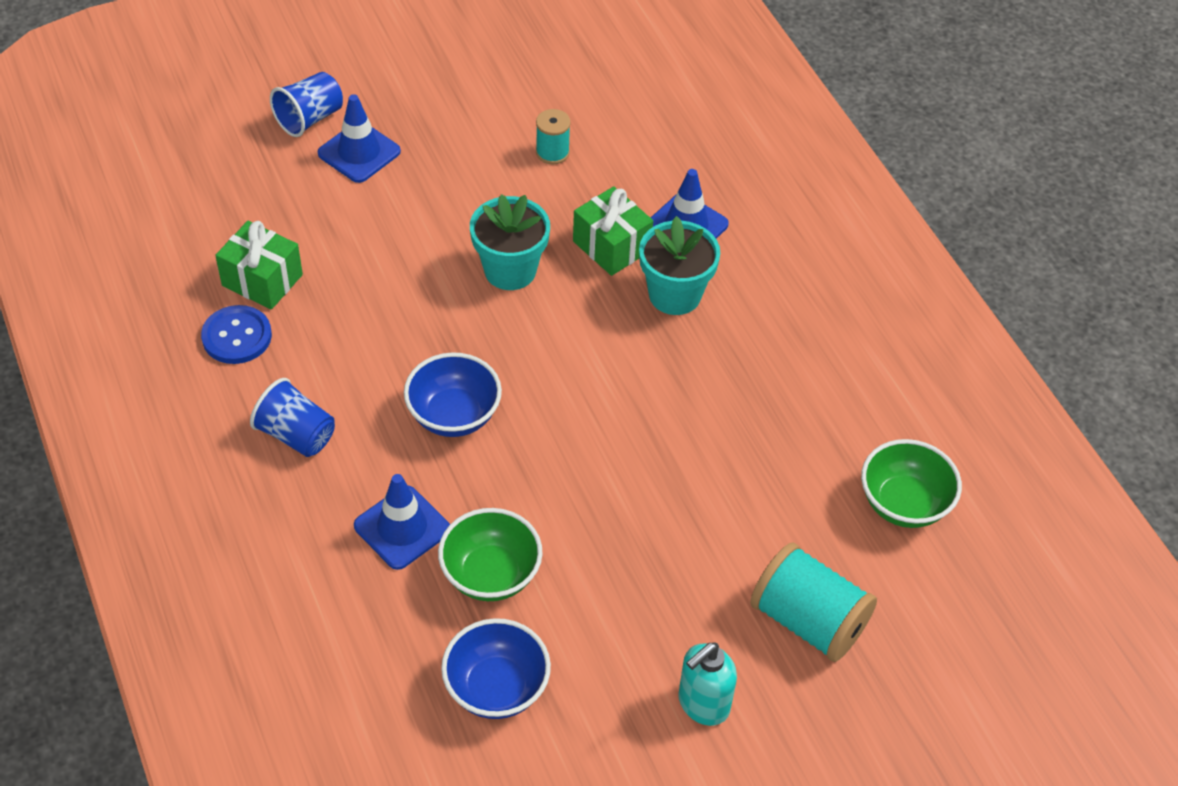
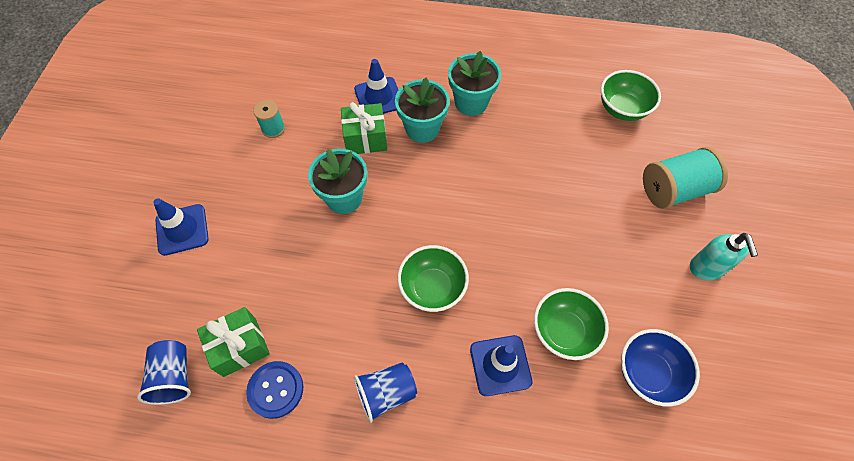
camera: 55 degrees left, 10 degrees up
blue cup [270,72,343,137] -> blue cup moved to [137,340,191,405]
blue bowl [404,352,502,437] -> green bowl [397,245,469,312]
none -> turquoise flower pot [448,51,501,116]

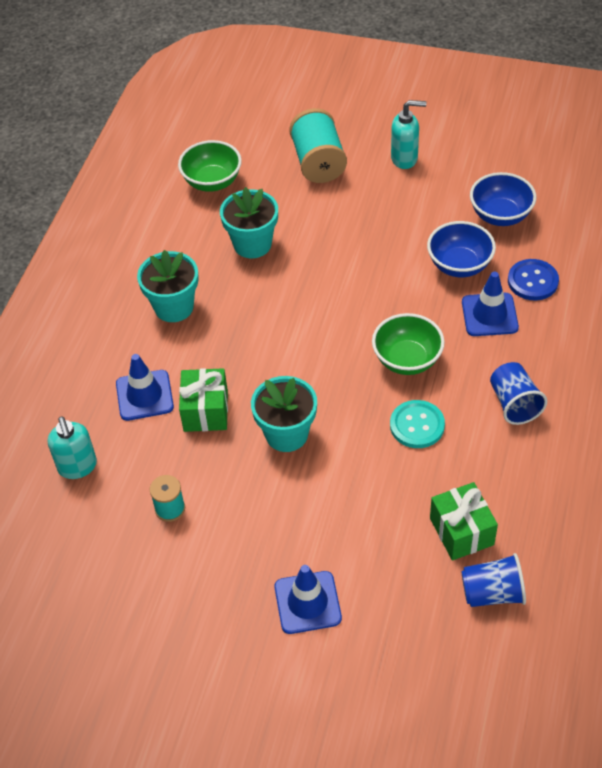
camera: 80 degrees left, 10 degrees down
blue button [246,361,303,419] -> blue button moved to [508,259,559,300]
turquoise flower pot [395,78,450,143] -> turquoise flower pot moved to [220,187,278,258]
green bowl [534,288,609,360] -> blue bowl [427,221,496,277]
none -> turquoise soap dispenser [48,416,97,479]
none -> turquoise button [390,400,445,448]

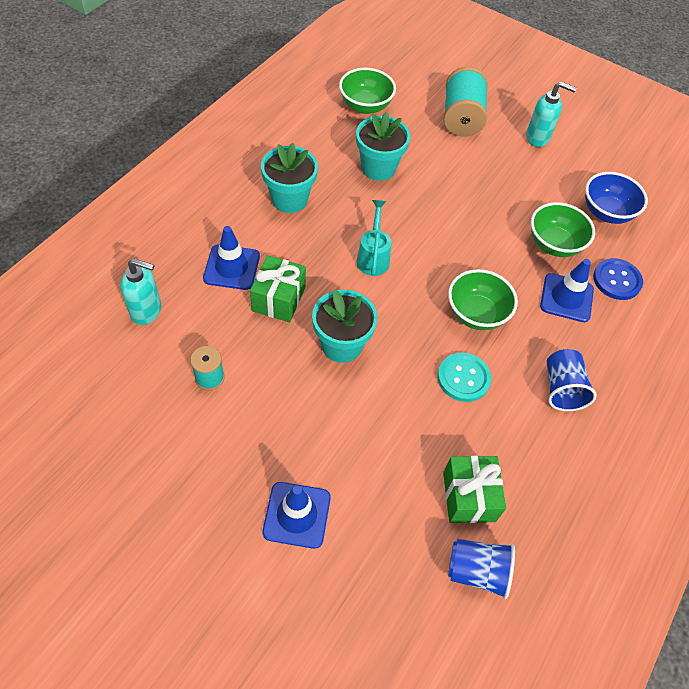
camera: 10 degrees right, 5 degrees up
turquoise soap dispenser [48,416,97,479] -> turquoise soap dispenser turned 75 degrees counterclockwise [120,259,161,325]
blue bowl [427,221,496,277] -> green bowl [531,202,595,257]
none -> turquoise watering can [356,200,391,276]

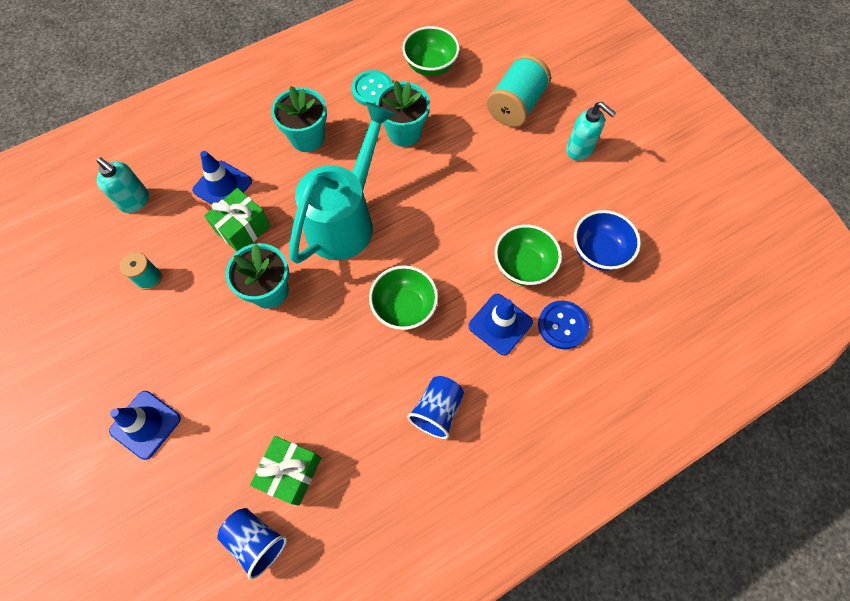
camera: 30 degrees right, 10 degrees up
turquoise watering can [356,200,391,276] -> turquoise watering can [289,102,395,264], size x2.12
turquoise button [437,352,491,402] -> turquoise button moved to [351,70,393,106]

